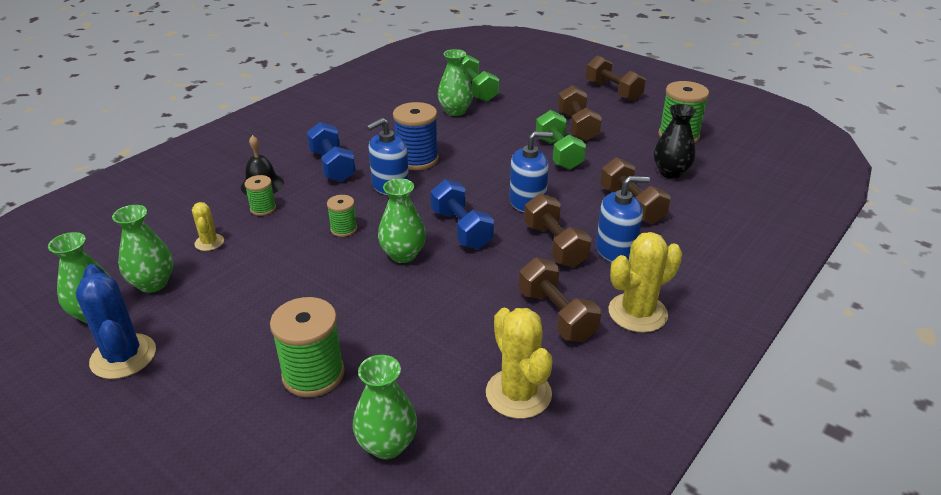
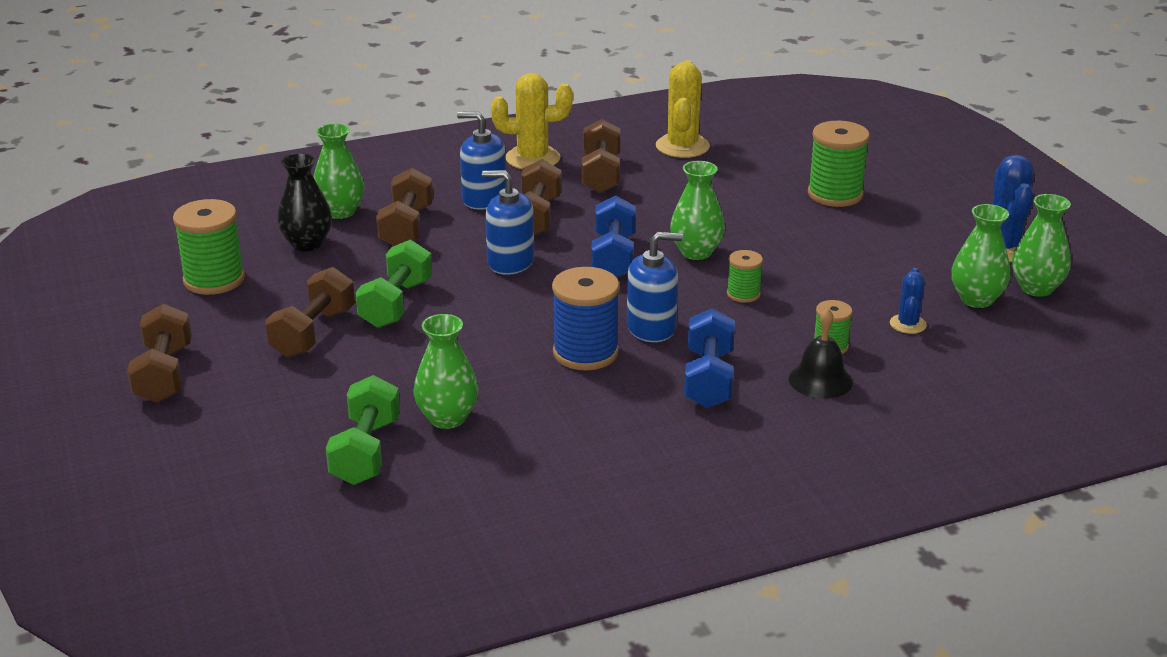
camera: 150 degrees left, 5 degrees down
yellow cactus [192,202,224,251] -> blue cactus [890,268,927,334]
green vase [353,355,417,459] -> green vase moved to [313,123,364,219]

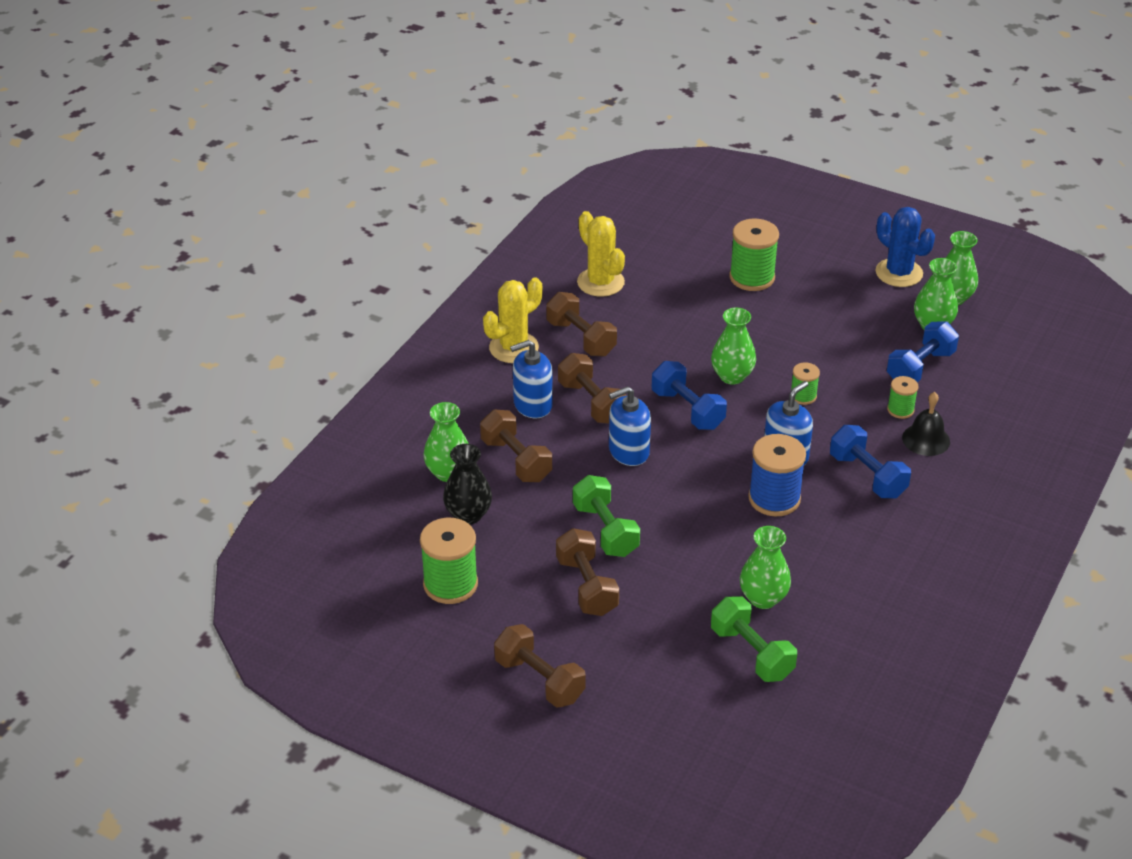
camera: 40 degrees left, 10 degrees up
blue cactus [890,268,927,334] -> blue dumbbell [887,321,959,382]

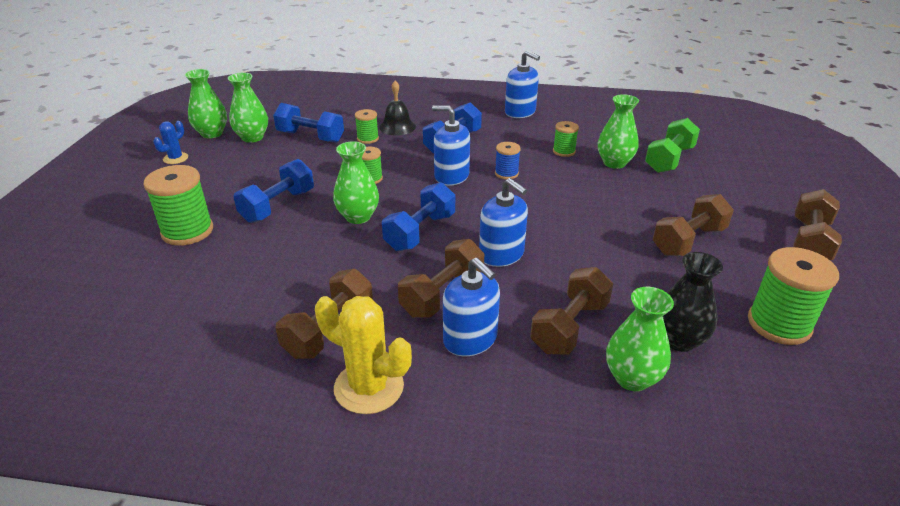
camera: 110 degrees left, 5 degrees down
green dumbbell [573,475,640,557] -> none
yellow cactus [577,211,625,297] -> none
blue spool [748,434,806,516] -> blue spool [495,142,521,179], size x0.55
blue cactus [875,207,935,287] -> blue cactus [153,121,188,164], size x0.55
none -> blue dumbbell [233,159,314,223]
none -> blue soap dispenser [505,50,540,118]
none -> green spool [553,121,579,157]

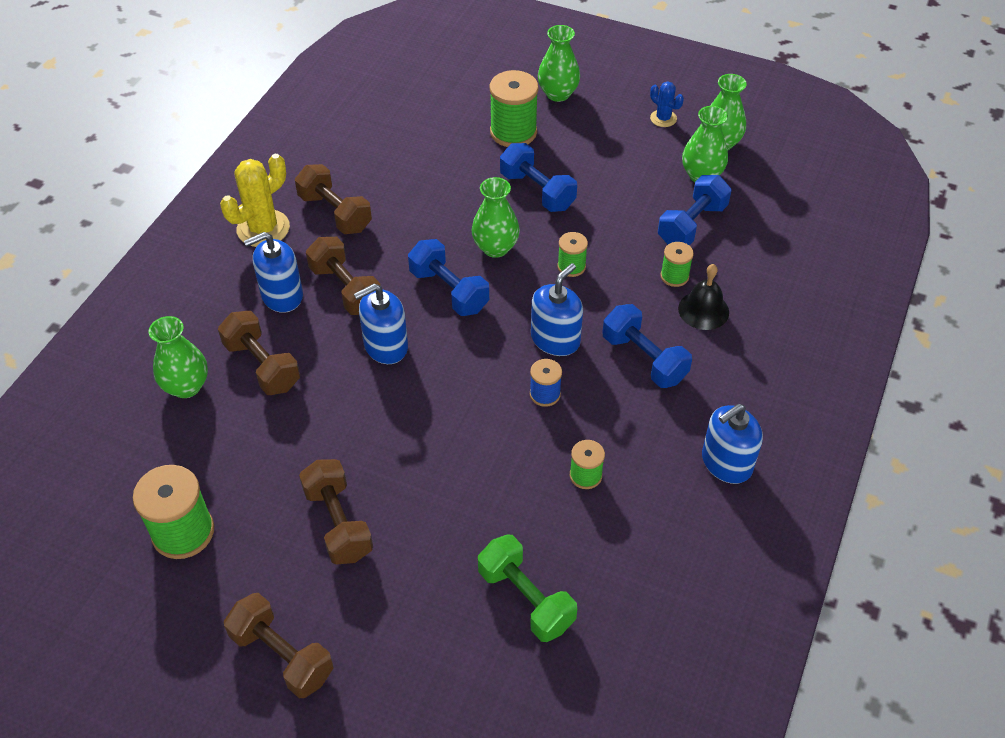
camera: 105 degrees right, 15 degrees up
green vase [598,94,639,169] -> green vase moved to [538,25,580,102]
black vase [663,252,723,352] -> none

